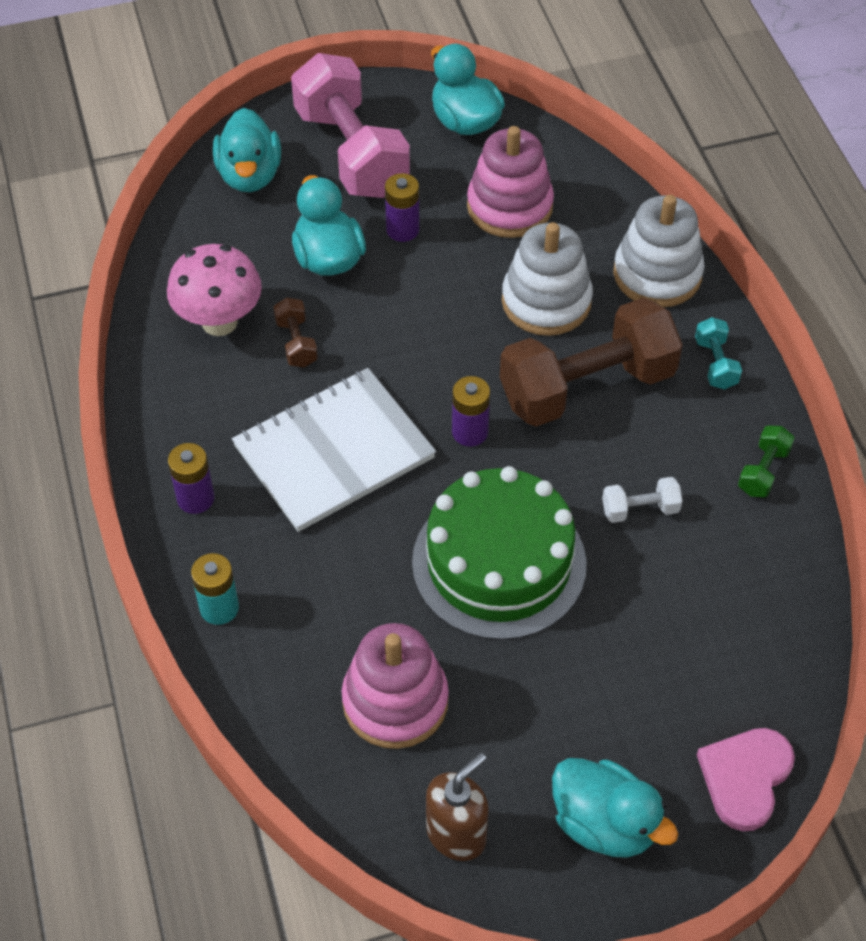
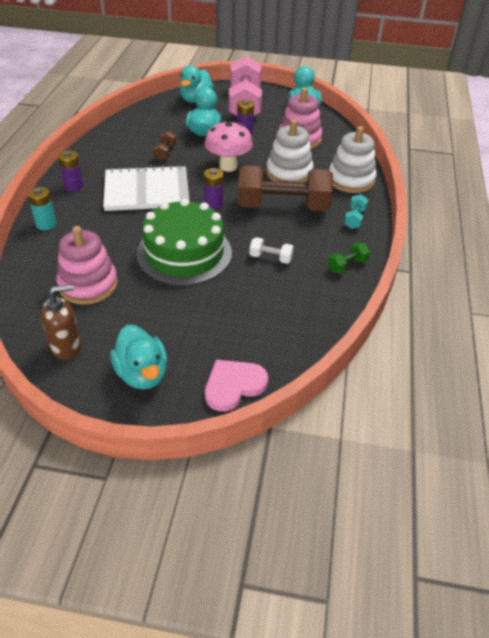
camera: 25 degrees right, 10 degrees down
pink mushroom [167,244,262,336] -> pink mushroom moved to [205,121,253,172]

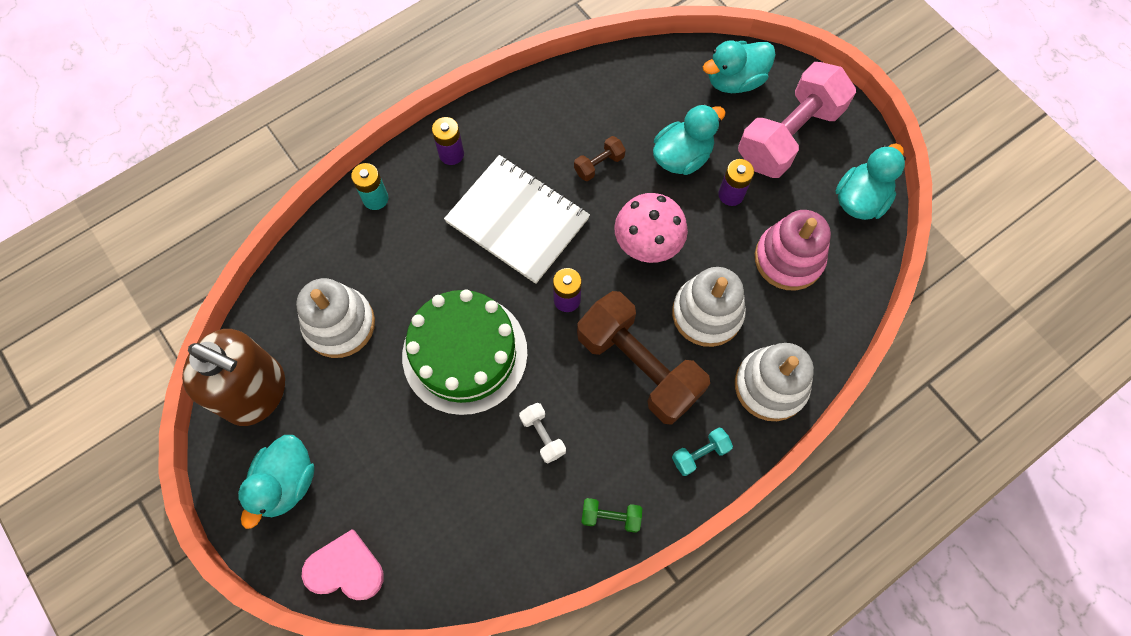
camera: 45 degrees right, 25 degrees up
brown soap dispenser [40,285,81,360] -> brown soap dispenser [182,329,285,426], size x1.70
pink stacking toy [56,226,118,305] -> white stacking toy [296,278,375,358]

